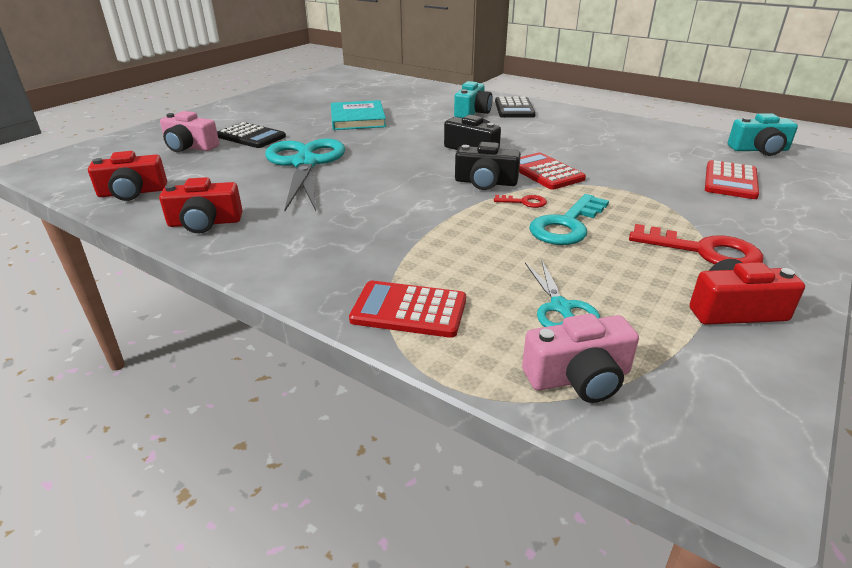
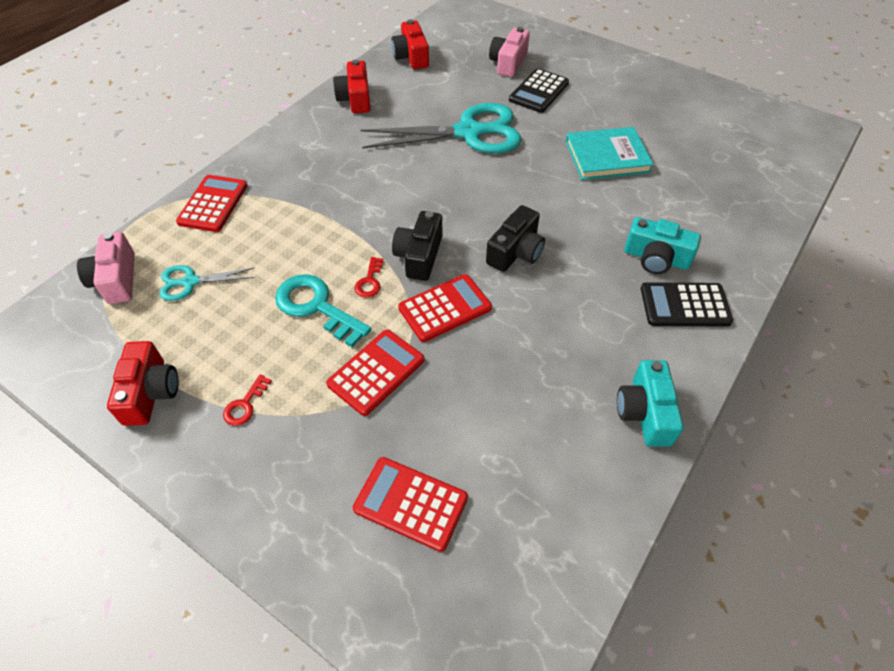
camera: 90 degrees right, 20 degrees up
red key [629,224,764,265] -> red key [223,374,272,426], size x0.49
turquoise camera [728,113,798,156] -> turquoise camera moved to [617,360,683,446]
none -> red calculator [326,329,424,416]

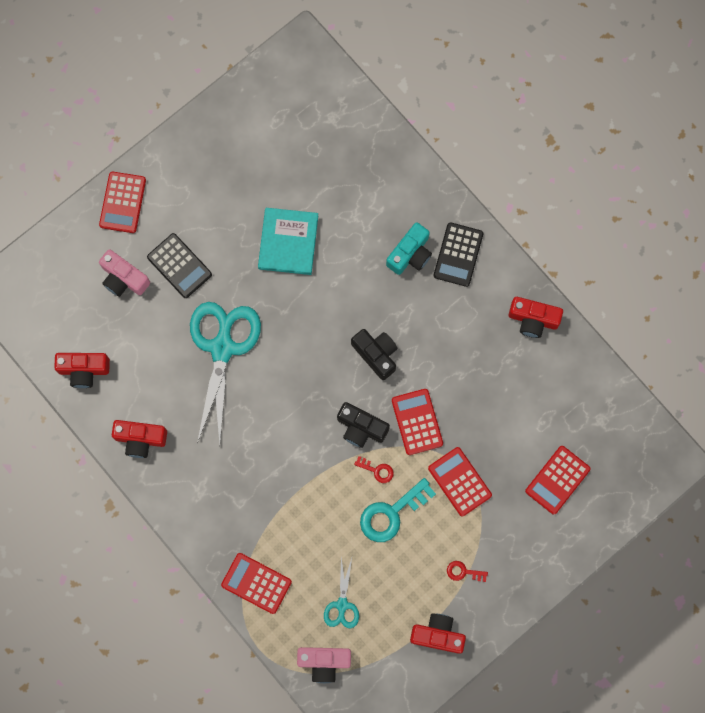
camera: 75 degrees left, 25 degrees up
red key [223,374,272,426] -> red key turned 150 degrees clockwise [447,561,488,582]
turquoise camera [617,360,683,446] -> red camera [509,297,563,338]
none -> red calculator [99,172,146,233]

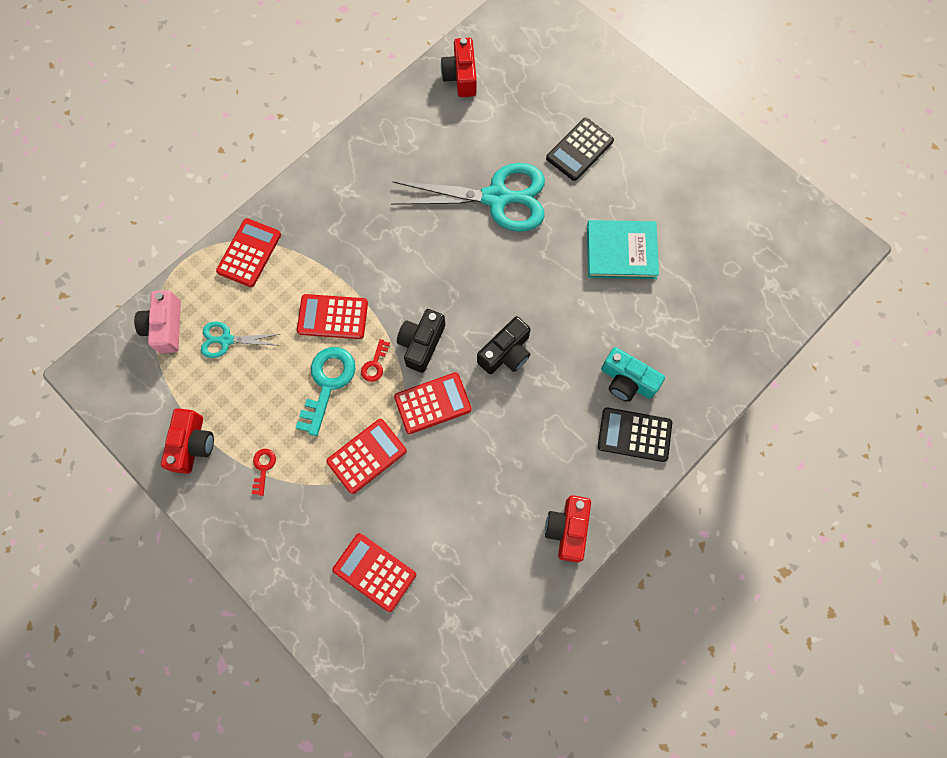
camera: 85 degrees right, 5 degrees down
red calculator [99,172,146,233] -> red calculator moved to [297,294,368,339]
pink camera [99,249,150,297] -> none
red camera [112,420,167,458] -> none
turquoise key [360,478,436,542] -> turquoise key turned 60 degrees clockwise [295,347,356,436]

